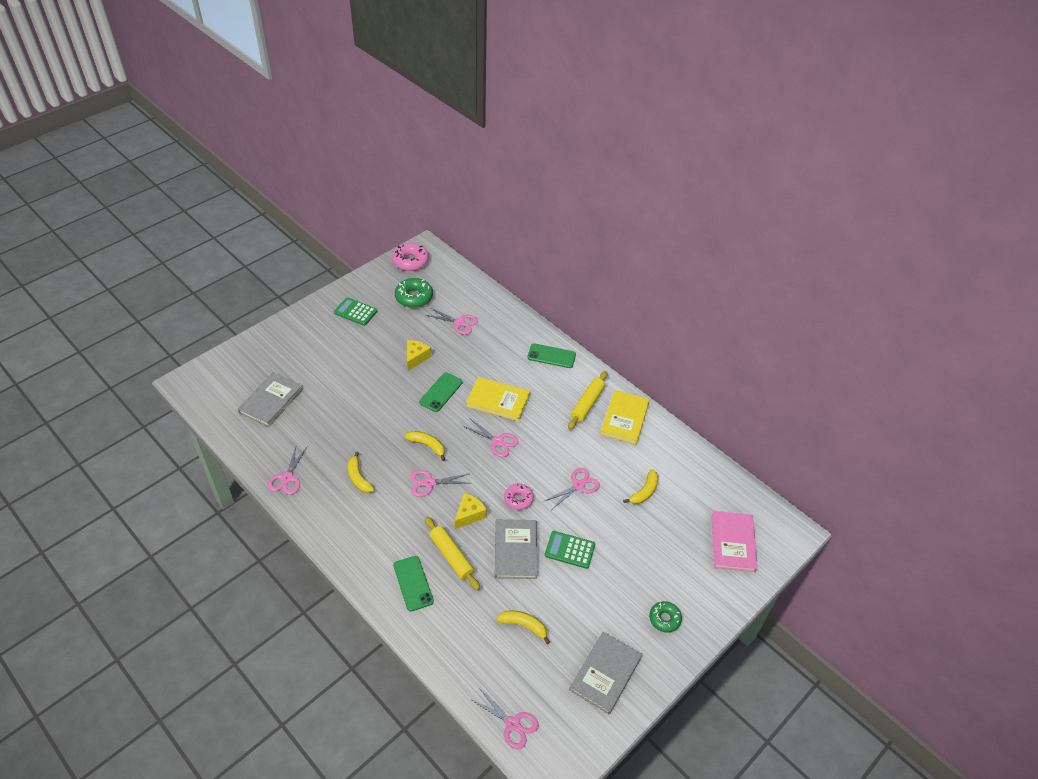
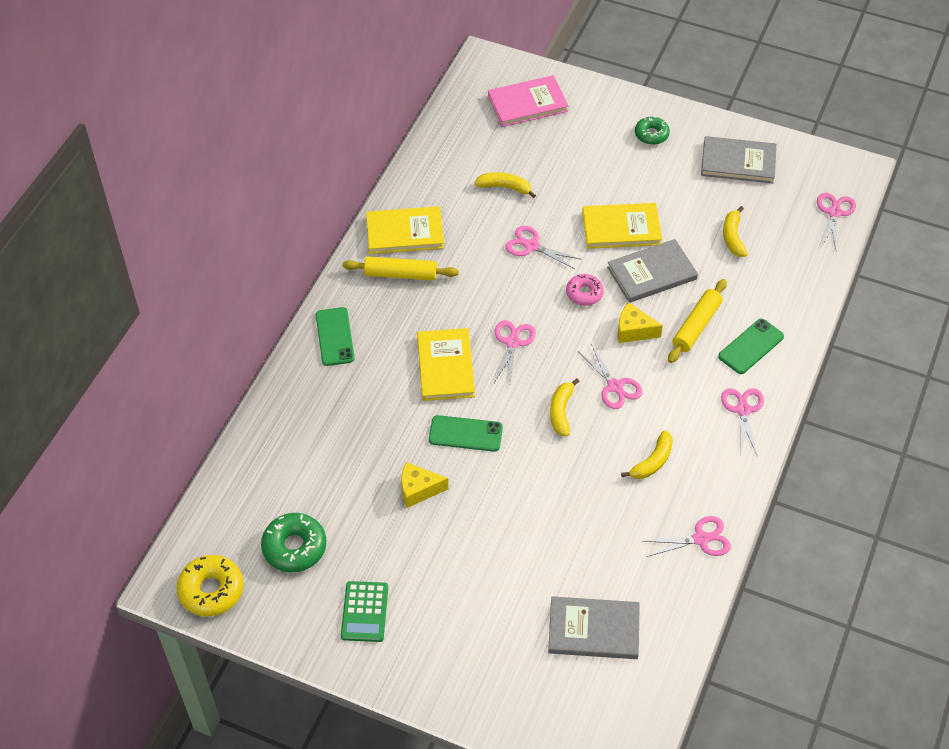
camera: 110 degrees left, 5 degrees up
pink donut [392,243,429,271] -> yellow donut [177,555,244,616]
pink scissors [426,308,478,335] -> pink scissors moved to [721,388,764,457]
green calculator [545,531,595,569] -> yellow book [582,203,662,249]

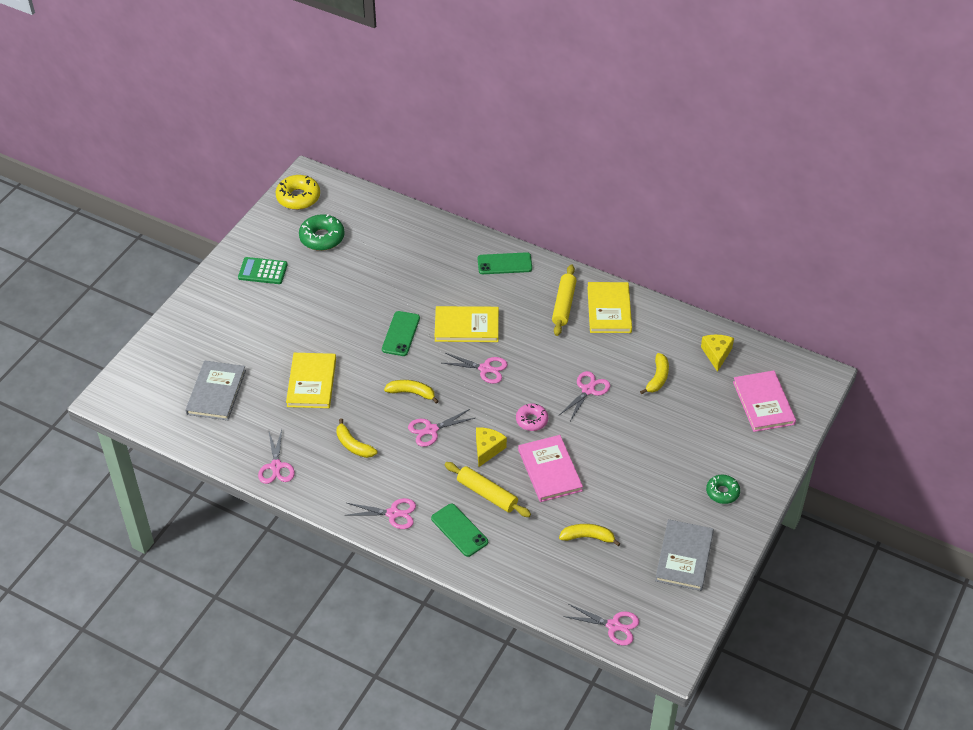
camera: 95 degrees right, 5 degrees down
yellow cheese [401,462,449,508] -> yellow cheese moved to [701,335,734,372]
yellow book [582,203,662,249] -> yellow book moved to [286,353,336,408]
grey book [607,239,698,303] -> pink book [518,435,583,502]

